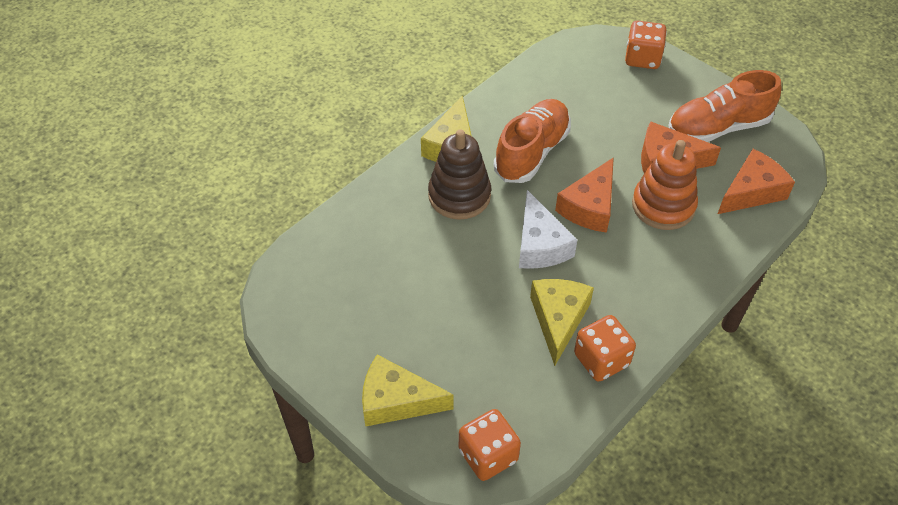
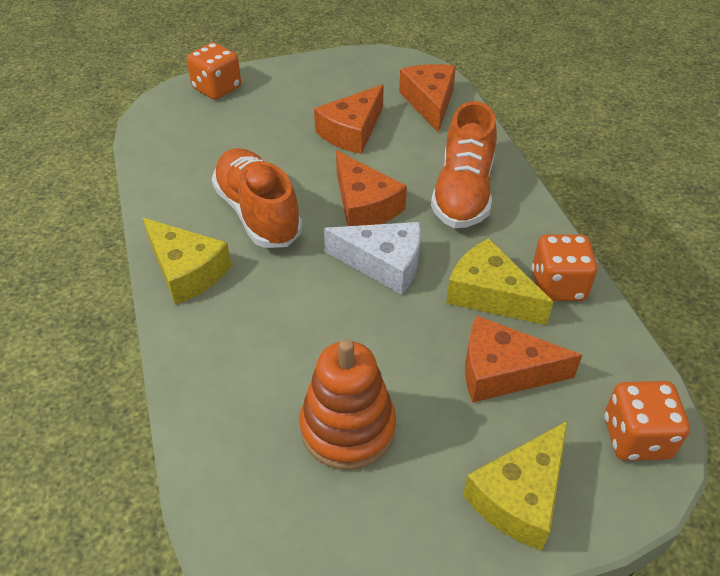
camera: 60 degrees left, 5 degrees down
brown stacking toy [428,130,491,220] -> none
orange stacking toy [632,140,698,230] -> orange stacking toy moved to [299,339,396,470]
orange shoe [669,70,781,142] -> orange shoe moved to [431,101,497,228]
none -> orange cheese [465,316,582,403]

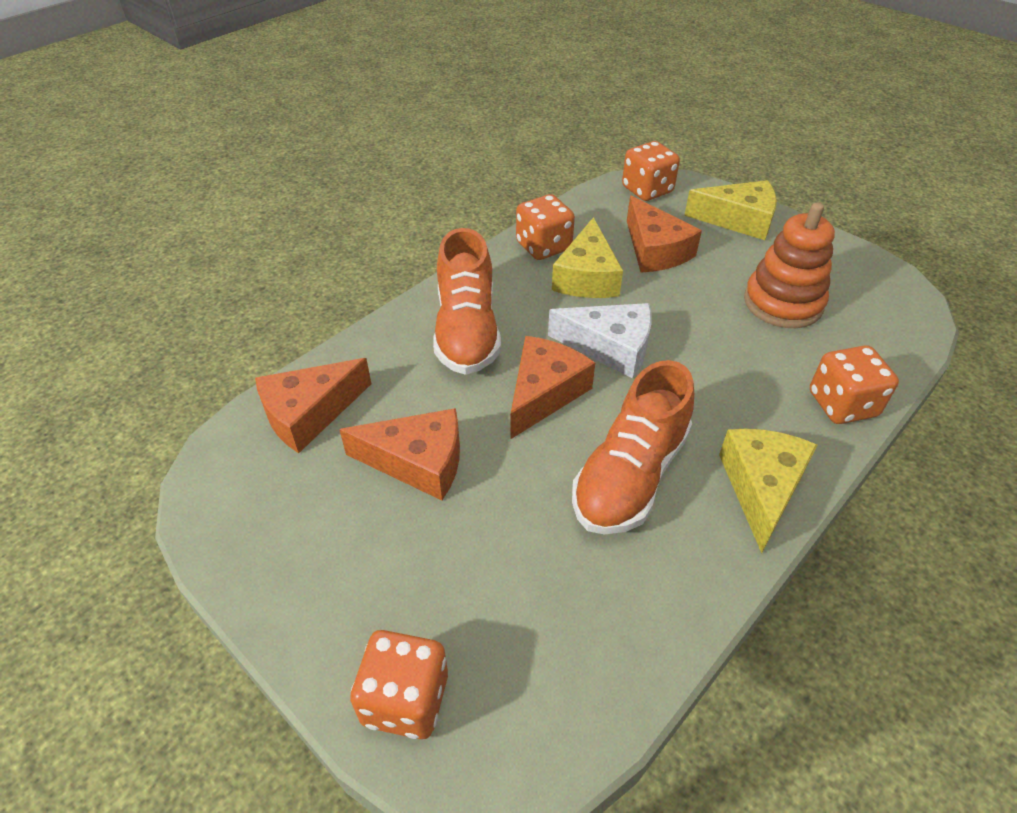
camera: 120 degrees left, 0 degrees up
white cheese [324,222,421,295] -> white cheese turned 120 degrees clockwise [548,303,652,378]
orange shoe [431,101,497,228] -> orange shoe turned 105 degrees clockwise [433,228,501,375]
none -> orange dice [810,345,899,424]

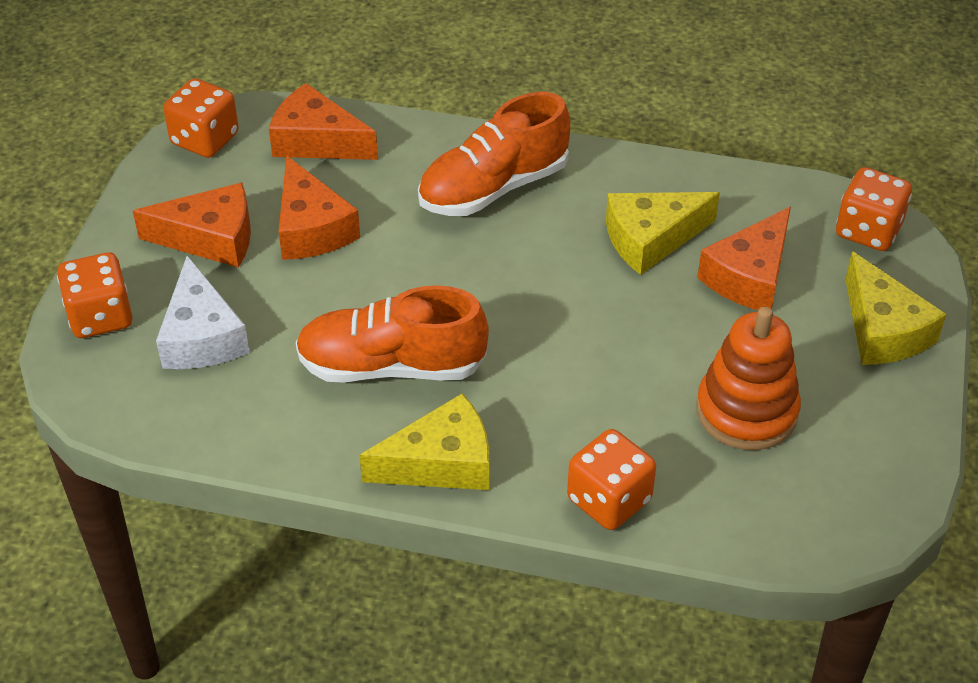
camera: 60 degrees right, 0 degrees up
orange cheese [510,336,595,439] -> orange cheese moved to [133,183,251,268]
orange dice [516,194,575,260] -> orange dice moved to [164,78,239,158]
white cheese [548,303,652,378] -> white cheese moved to [156,256,250,369]

